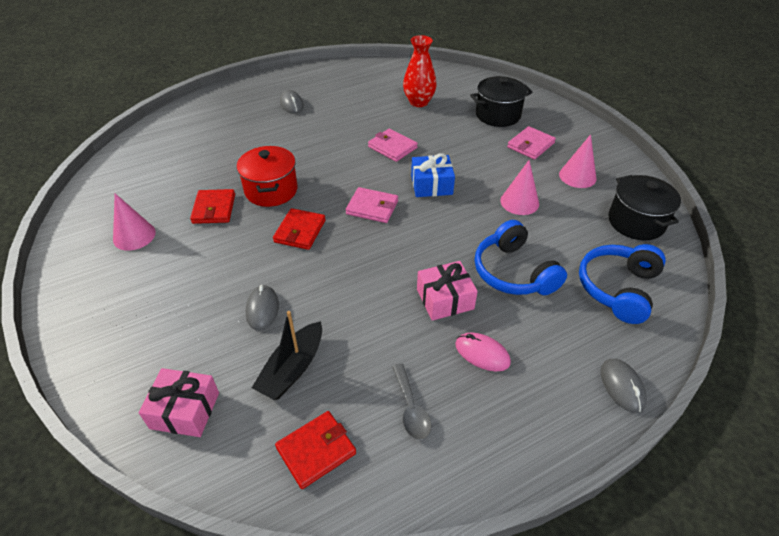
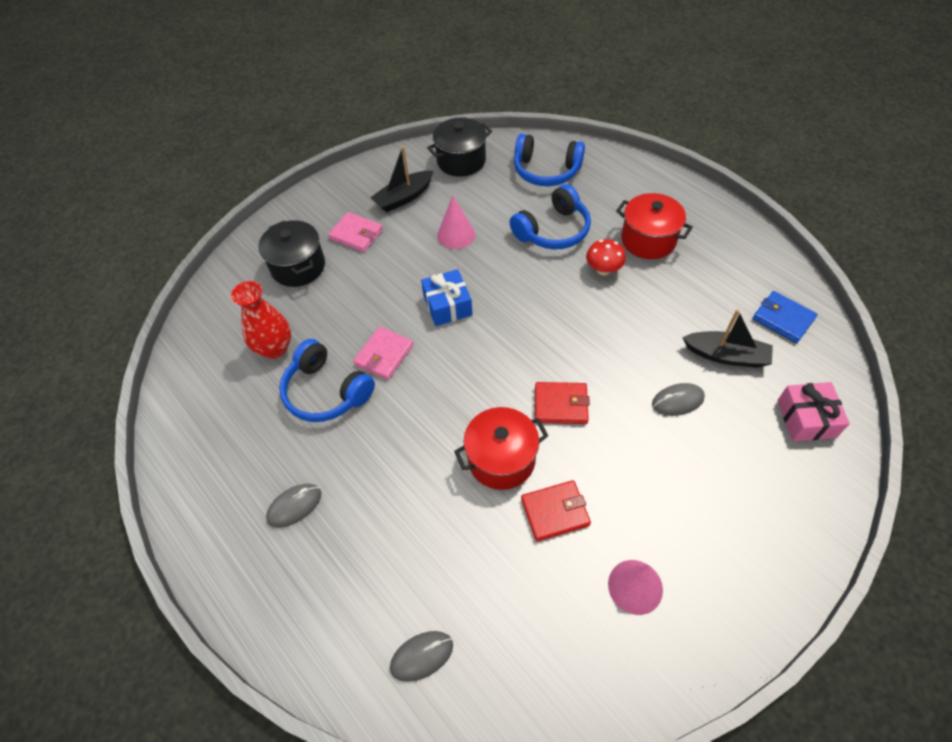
camera: 100 degrees left, 10 degrees up
red wallet [275,411,356,489] -> blue wallet [752,291,818,343]
pink wallet [346,187,398,223] -> none
grey spoon [393,364,431,440] -> none
pink gift [417,261,478,321] -> red mushroom [586,239,626,276]
pink mouse [455,332,511,371] -> red pot [616,193,693,259]
pink cone [559,134,597,188] -> black boat [370,146,434,212]
grey mouse [601,359,647,413] -> grey mouse moved to [390,631,453,682]
none -> blue headphones [279,339,375,422]

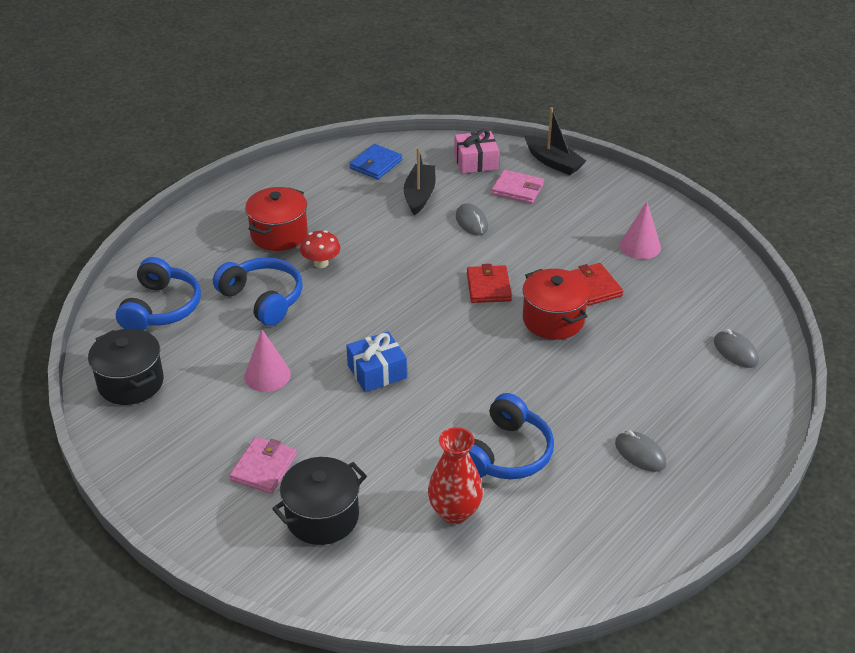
camera: 100 degrees left, 15 degrees down
pink wallet [353,327,414,380] -> pink wallet moved to [491,170,544,204]
black boat [370,146,434,212] -> black boat moved to [525,107,586,175]

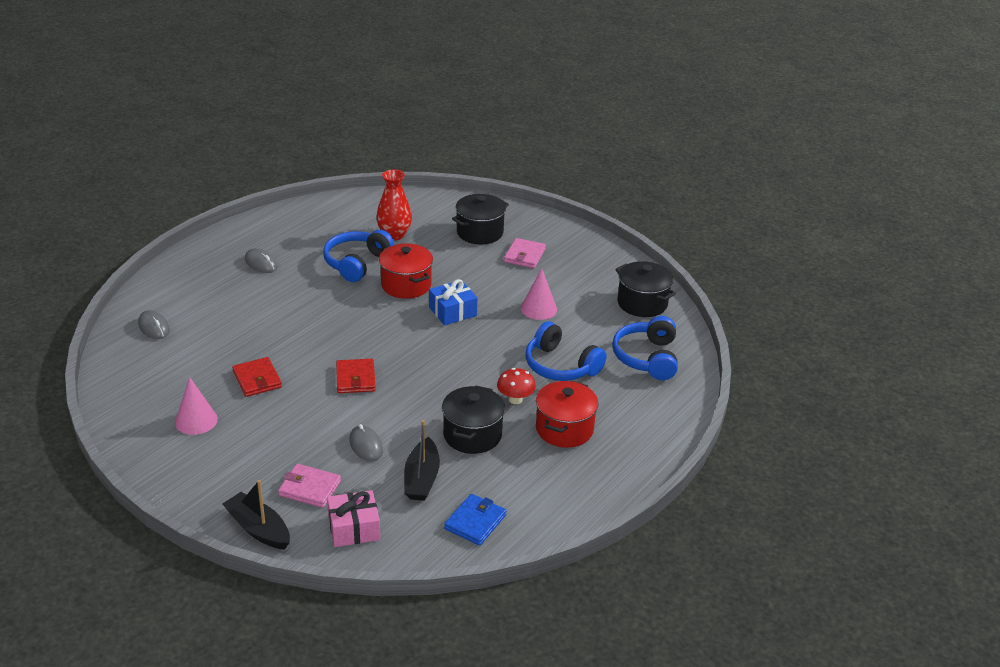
camera: 175 degrees right, 5 degrees down
red pot [523,269,590,340] -> red pot moved to [379,244,433,299]
none -> black pot [442,386,505,454]

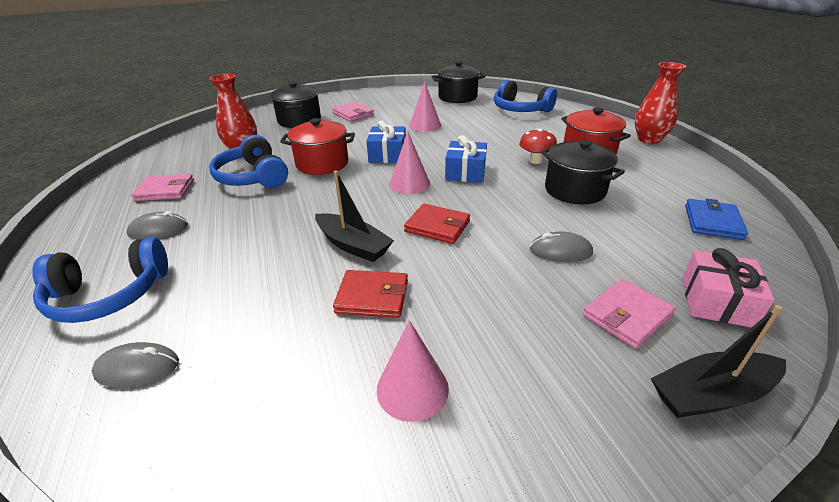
camera: 55 degrees left, 0 degrees up
black boat [404,420,440,501] -> black boat moved to [315,171,394,262]
blue wallet [444,494,506,546] -> blue wallet turned 45 degrees clockwise [685,199,748,240]
blue headphones [526,321,607,381] -> blue headphones moved to [32,237,168,323]
none -> pink wallet [131,174,194,201]
none -> pink cone [389,131,430,194]
none -> blue gift [445,135,487,183]
none -> red vase [635,62,686,144]

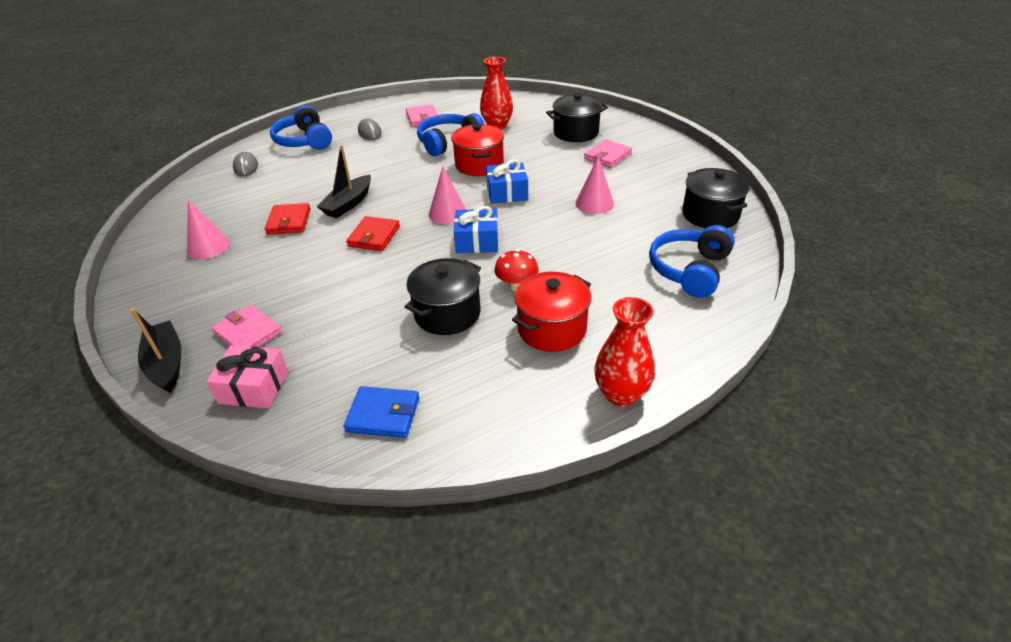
camera: 80 degrees right, 5 degrees up
grey mouse [530,231,593,262] -> none

